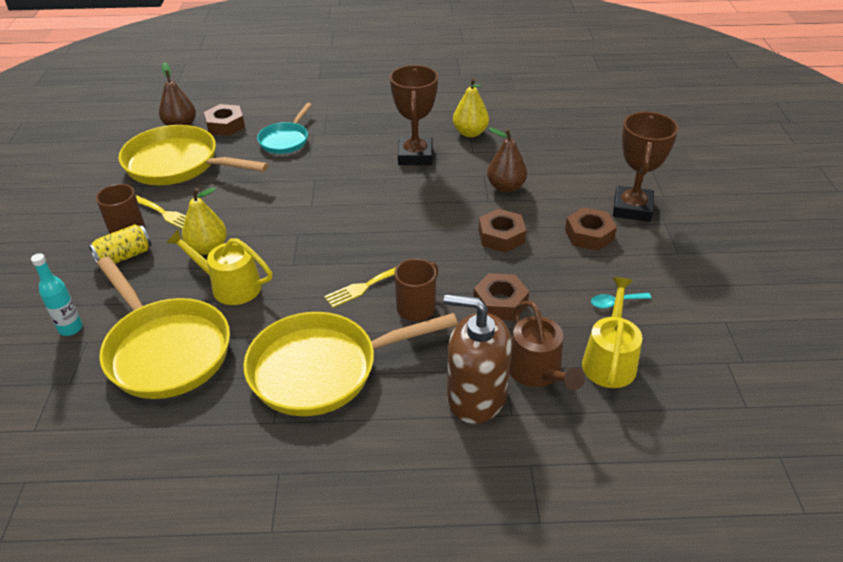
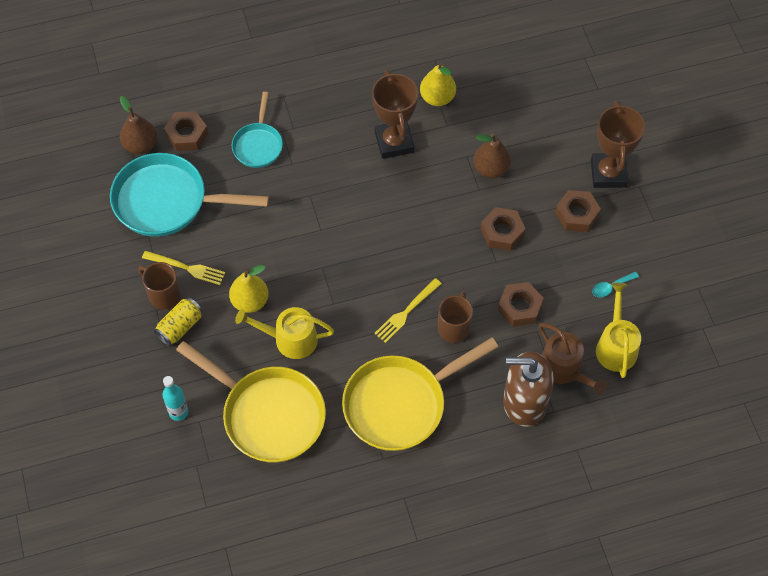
camera: 15 degrees left, 20 degrees up
yellow pan [119,125,269,185] -> turquoise pan [110,153,269,237]

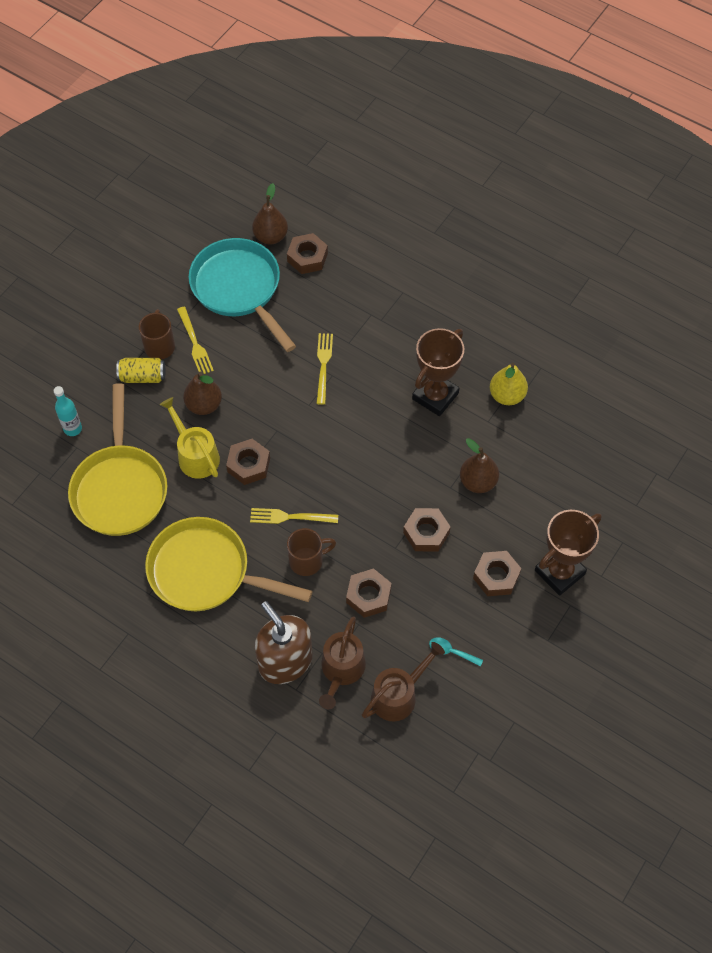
camera: 50 degrees right, 0 degrees up
yellow pear [229,265,269,313] -> brown pear [183,372,222,415]
turquoise pan [232,92,283,168] -> none
yellow watering can [596,283,641,378] -> brown watering can [362,642,445,722]
none -> brown nut [226,439,270,485]
none -> yellow fork [317,333,333,405]

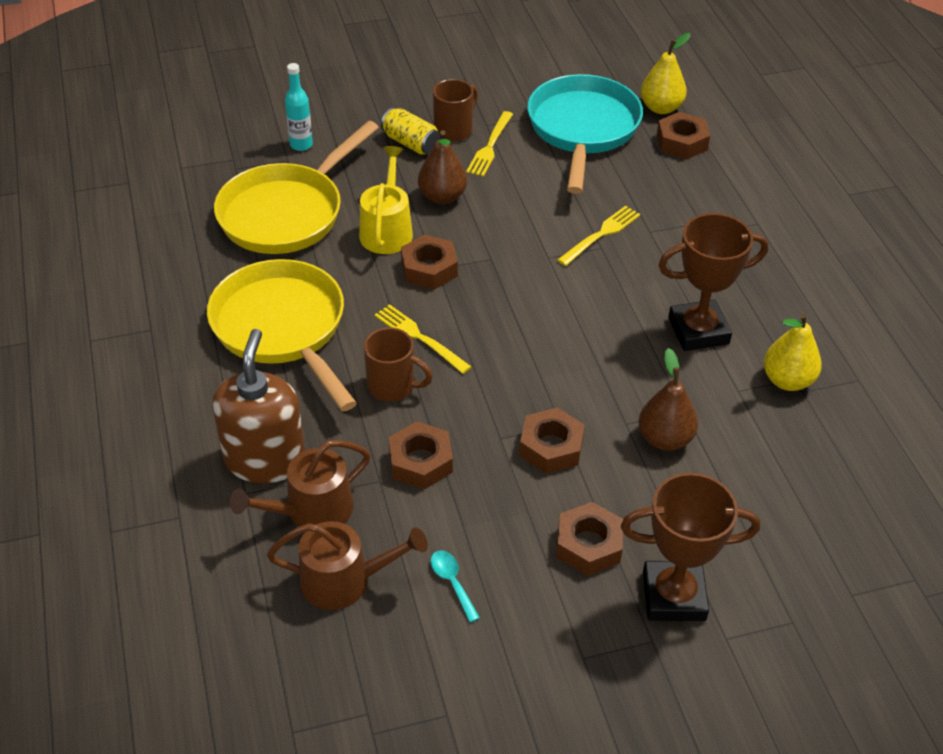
camera: 40 degrees right, 15 degrees down
brown pear [252,183,288,244] -> yellow pear [641,33,690,114]

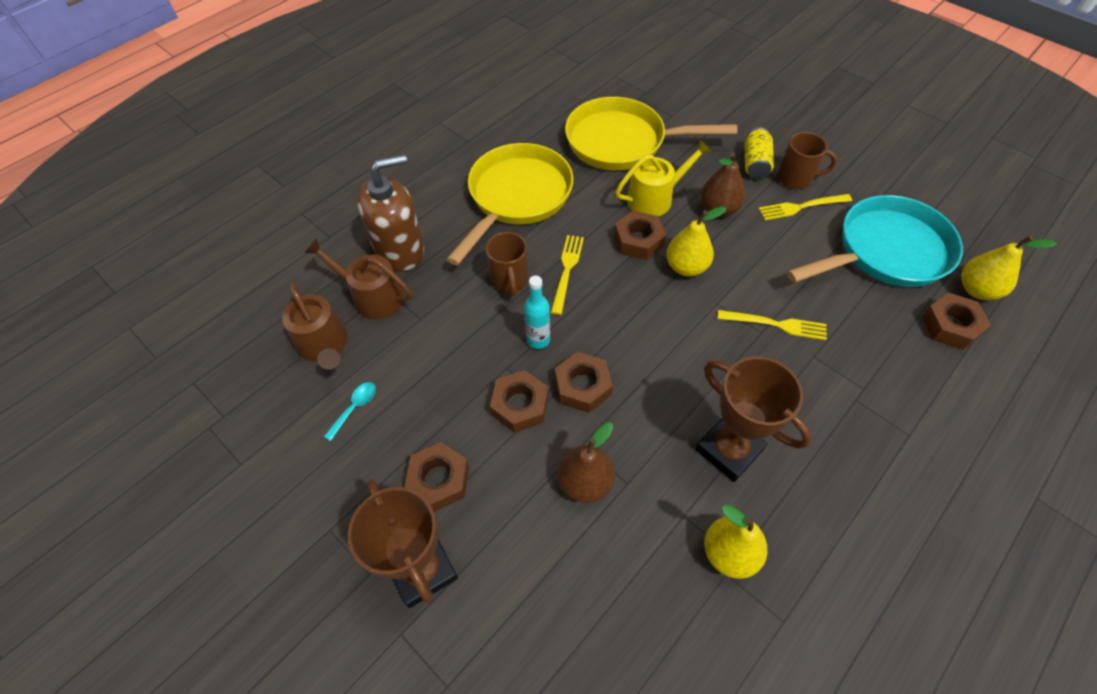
camera: 60 degrees right, 10 degrees up
turquoise bottle [285,63,313,151] -> turquoise bottle moved to [524,276,550,349]
brown nut [389,421,453,489] -> brown nut moved to [555,352,613,413]
none -> yellow pear [666,206,727,276]

